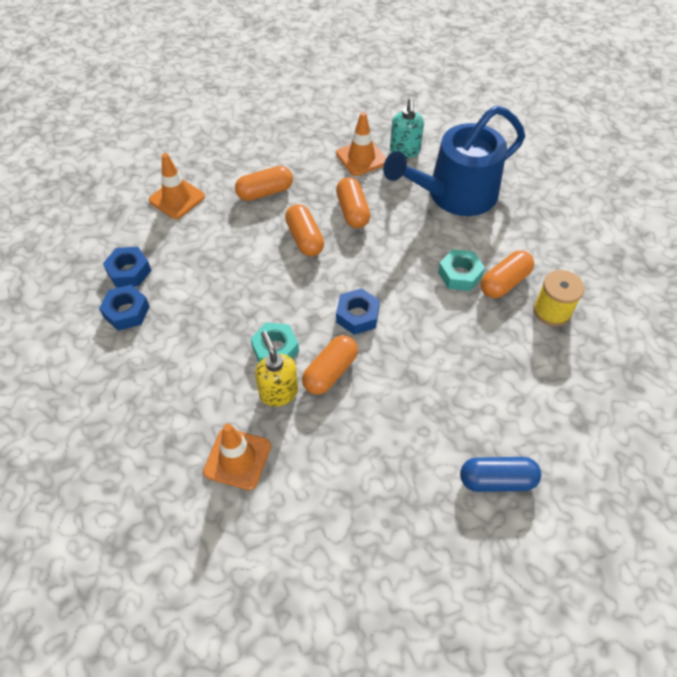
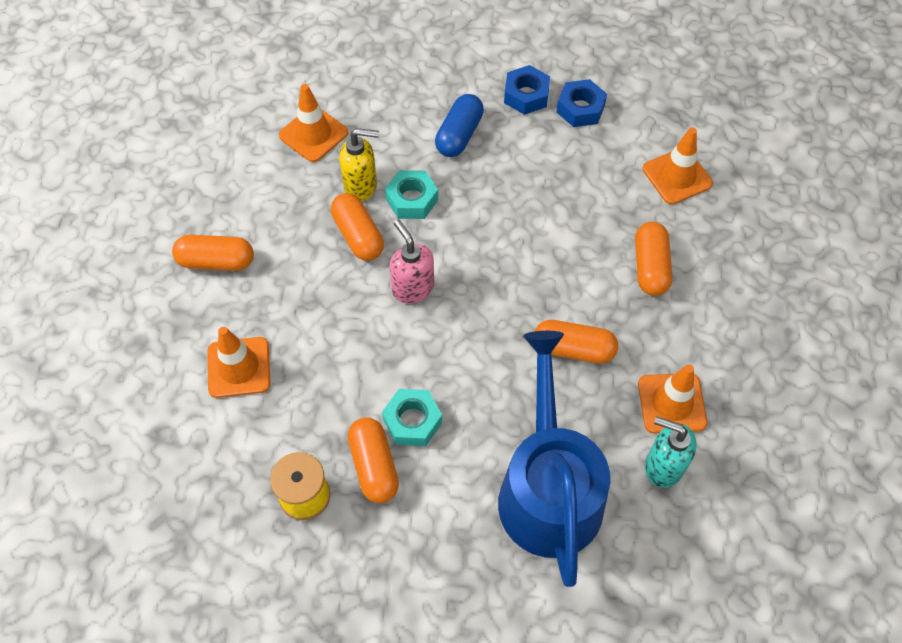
camera: 115 degrees right, 5 degrees up
orange capsule [285,204,324,256] -> orange capsule moved to [172,235,254,271]
blue nut [336,288,380,335] -> pink soap dispenser [389,220,434,304]
blue capsule [460,457,541,492] -> blue capsule moved to [435,94,484,157]
none -> orange traffic cone [208,327,271,398]

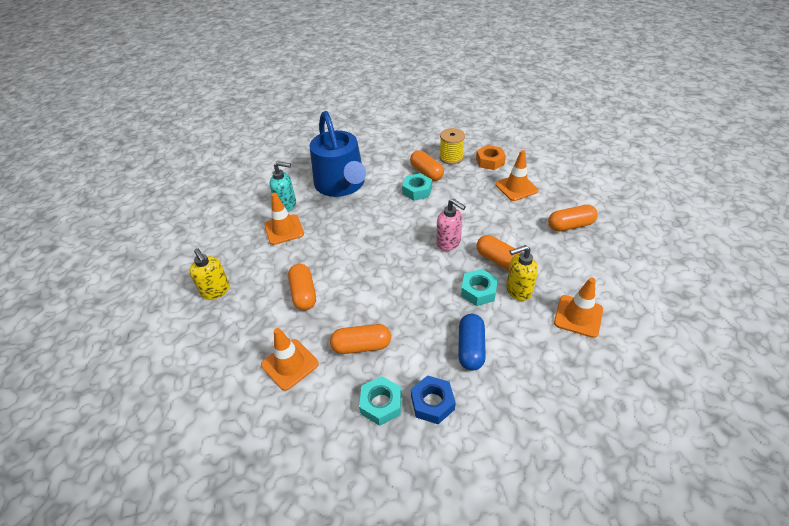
camera: 165 degrees right, 15 degrees down
orange capsule [535,320,618,364] -> orange capsule moved to [330,324,391,354]
blue nut [556,79,607,127] -> turquoise nut [359,376,401,426]
none -> yellow soap dispenser [189,248,230,300]
none -> orange nut [476,145,506,170]

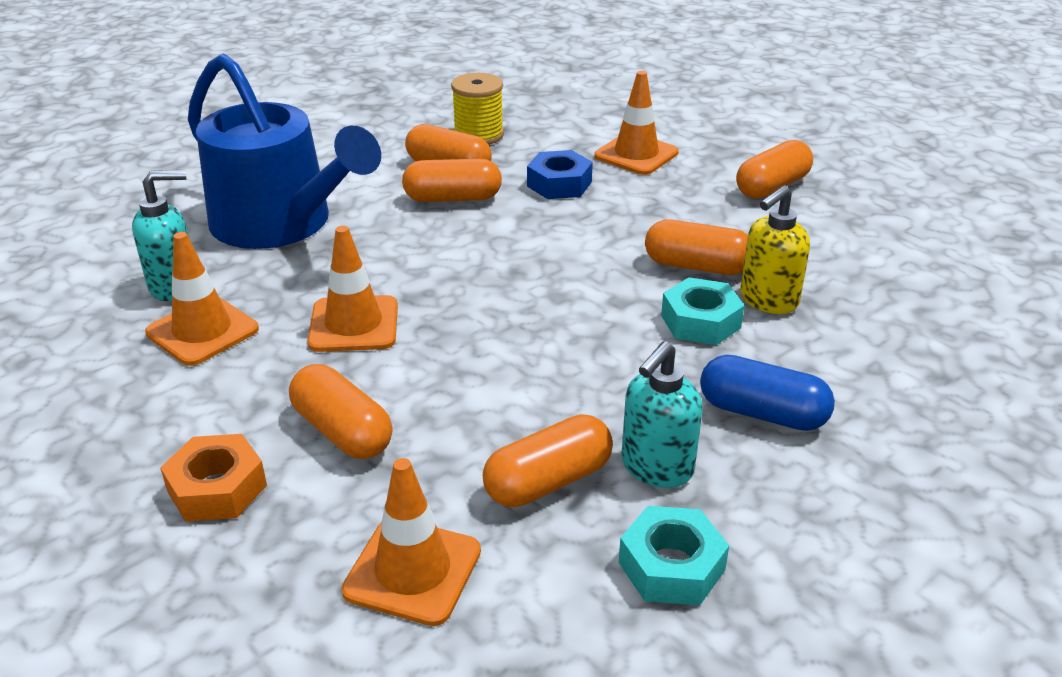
camera: 30 degrees left, 10 degrees down
yellow soap dispenser [189,248,230,300] -> none
turquoise nut [402,173,432,201] -> orange capsule [402,159,502,202]
blue nut [411,375,456,424] -> blue nut moved to [527,150,593,199]
pink soap dispenser [436,198,466,251] -> none
blue capsule [458,314,486,371] -> blue capsule turned 45 degrees counterclockwise [700,355,835,431]
orange nut [476,145,506,170] -> orange nut moved to [160,434,267,522]
orange traffic cone [554,277,603,338] -> orange traffic cone moved to [307,226,398,352]
none -> turquoise soap dispenser [621,341,703,488]

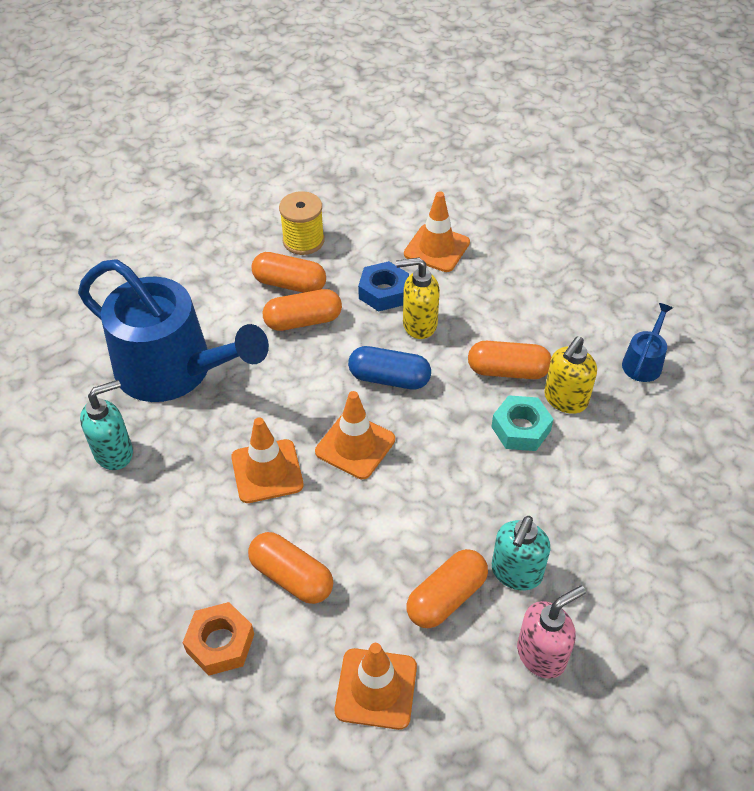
camera: 10 degrees left, 15 degrees up
orange traffic cone [145,232,259,366] -> orange traffic cone moved to [315,391,395,479]
turquoise nut [619,506,729,605] -> pink soap dispenser [517,586,586,679]
blue capsule [700,355,835,431] -> blue capsule moved to [348,346,431,390]
orange capsule [736,140,813,199] -> none
none -> yellow soap dispenser [396,257,440,339]
none -> blue watering can [622,303,673,382]

